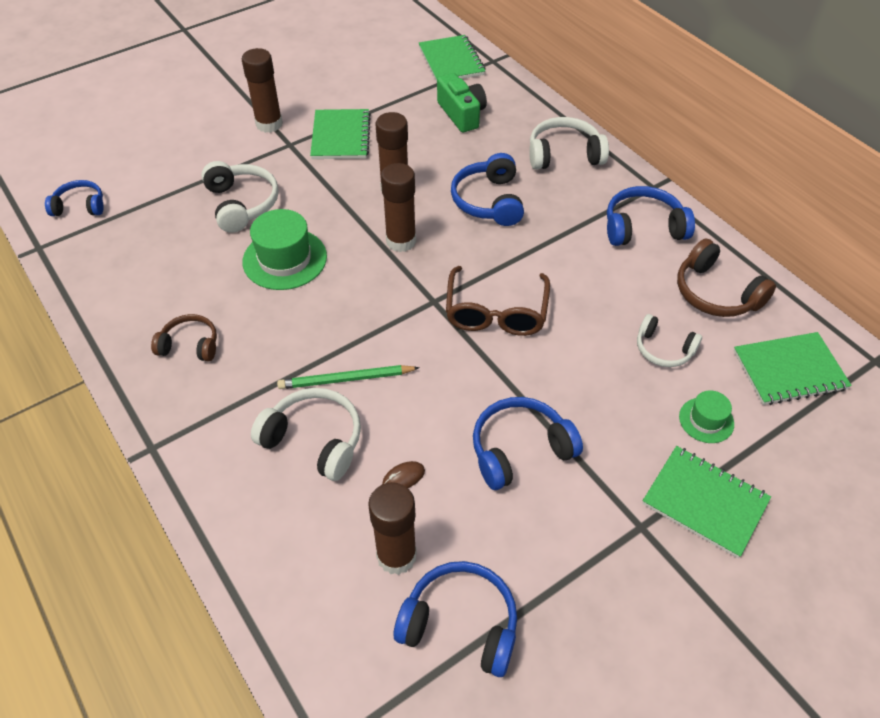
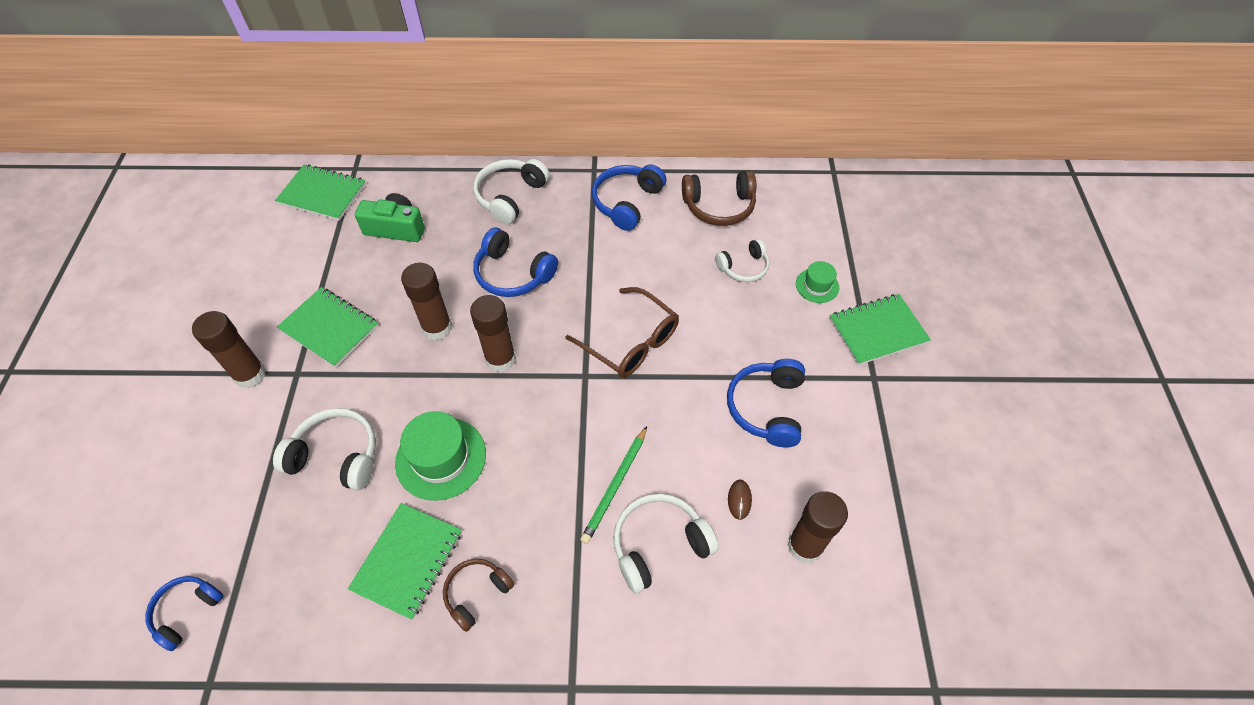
camera: 55 degrees left, 5 degrees up
blue headphones [394,561,517,677] -> none
green notebook [734,332,852,405] -> green notebook moved to [348,503,462,620]

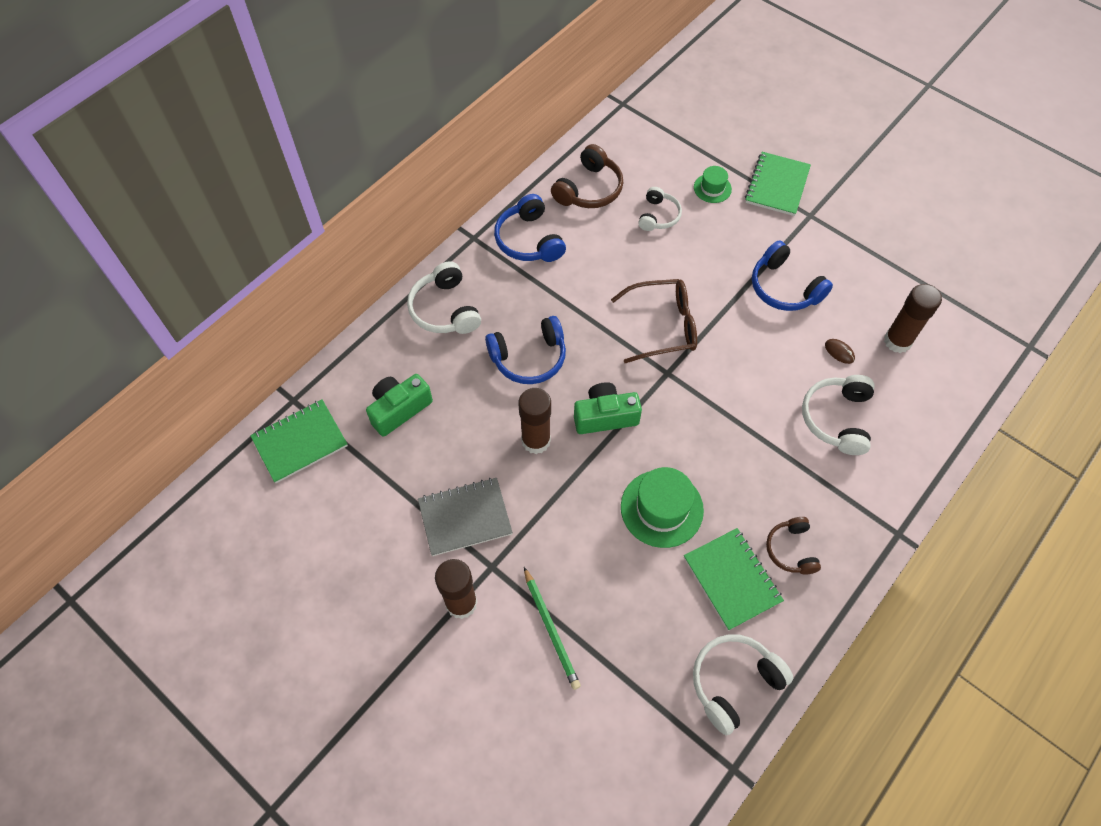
camera: 50 degrees left, 5 degrees up
blue headphones [145,576,224,651] -> none
white headphones [273,408,376,490] -> white headphones moved to [693,634,793,735]
green notebook [277,287,379,367] -> grey notebook [418,478,513,556]
brown glue stick [470,295,516,372] -> green camera [574,382,642,434]
green pencil [580,426,647,544] -> green pencil moved to [524,567,581,690]

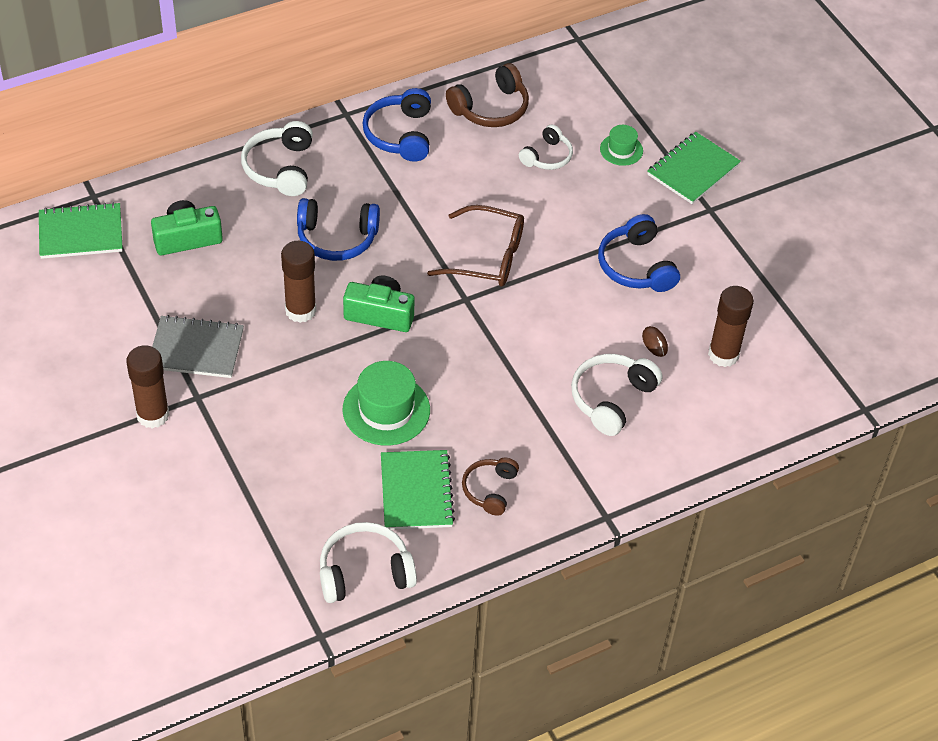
camera: 20 degrees right, 10 degrees down
green pencil [524,567,581,690] -> none

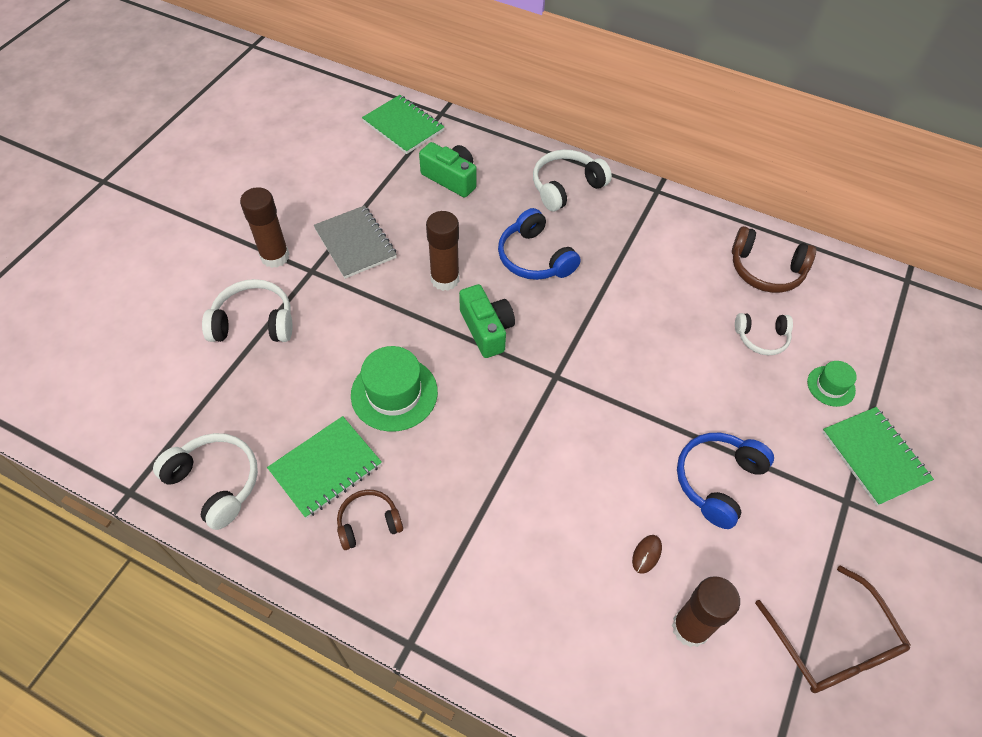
camera: 55 degrees right, 5 degrees up
blue headphones [363,88,431,162] -> none
brown glasses [427,205,524,287] -> brown glasses moved to [755,566,910,693]
white headphones [571,354,662,436] -> white headphones moved to [202,279,292,342]
green notebook [647,132,741,204] -> green notebook turned 60 degrees clockwise [822,407,934,506]

